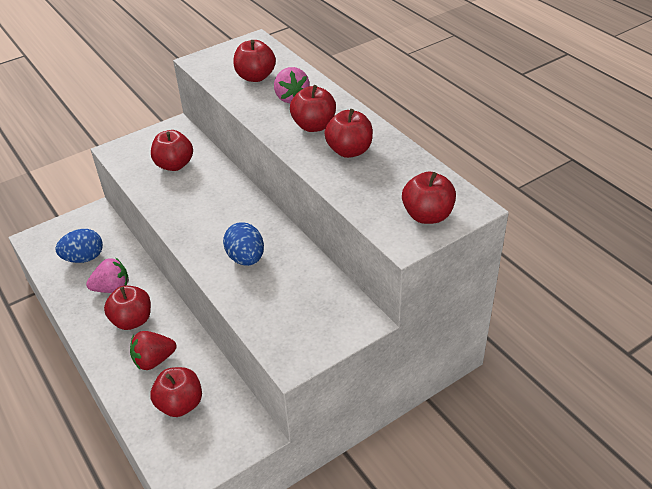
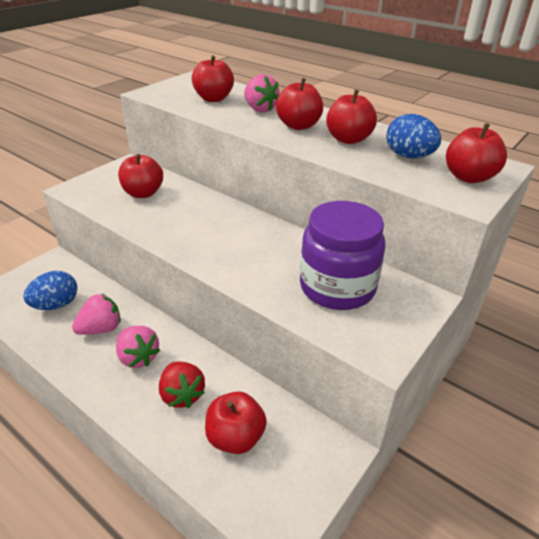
camera: 20 degrees left, 5 degrees down
red apple [104,286,151,330] -> pink strawberry [116,326,160,368]
red strawberry [130,331,177,370] -> red strawberry turned 75 degrees counterclockwise [159,361,205,408]
blue egg [223,222,264,266] -> blue egg moved to [386,114,441,158]
none -> purple jar [300,201,385,310]

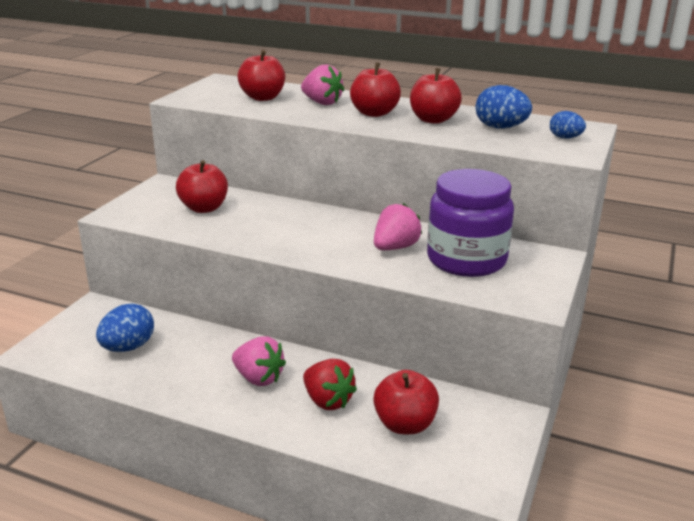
camera: 15 degrees left, 10 degrees down
pink strawberry [72,293,121,335] -> pink strawberry moved to [374,203,422,250]
red apple [446,123,507,183] -> blue egg [550,111,586,139]

